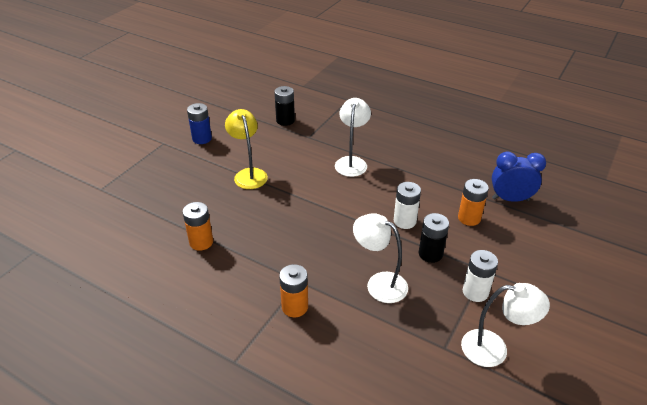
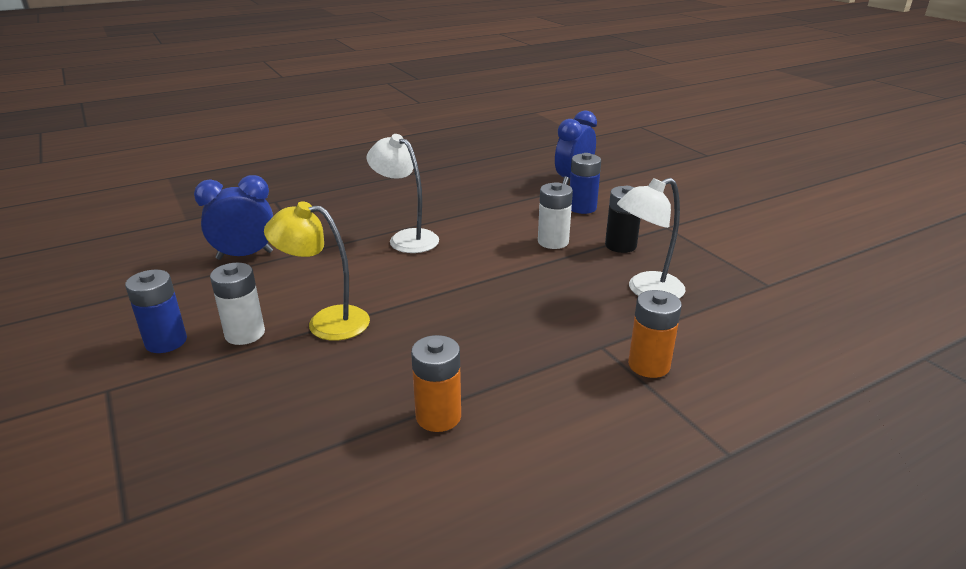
camera: 60 degrees left, 10 degrees down
black battery [274,86,295,126] -> blue clock [194,175,273,260]
orange battery [458,179,489,226] -> blue battery [570,153,601,214]
white lamp [461,283,550,367] -> none
white battery [463,250,498,302] -> white battery moved to [210,263,265,345]

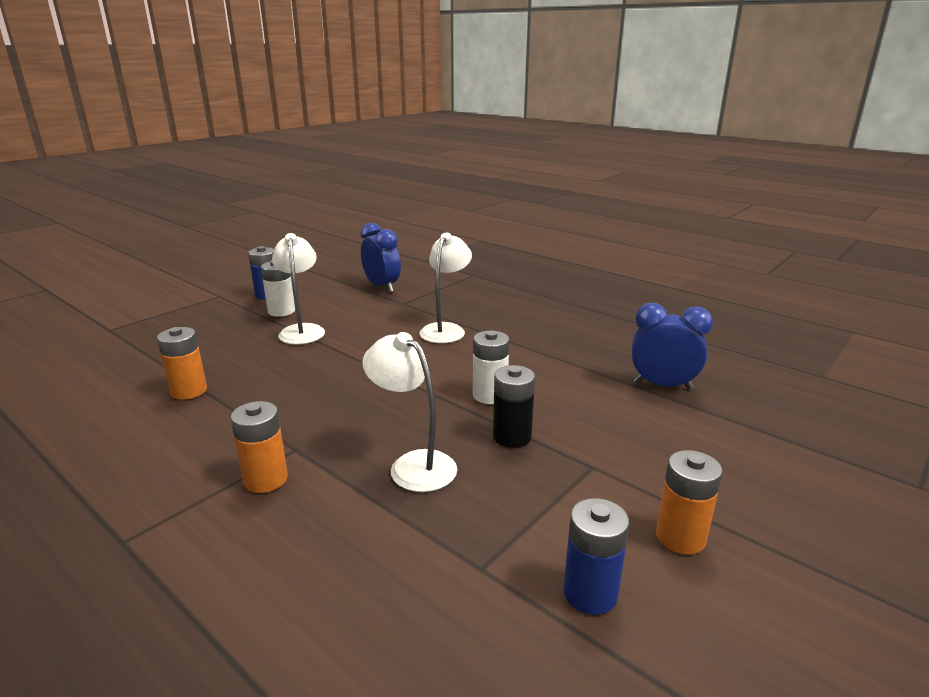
camera: 70 degrees right, 5 degrees down
yellow lamp [264,201,370,341] -> white lamp [272,233,325,345]
blue battery [570,153,601,214] -> blue battery moved to [563,498,629,615]
none -> orange battery [656,450,723,554]

